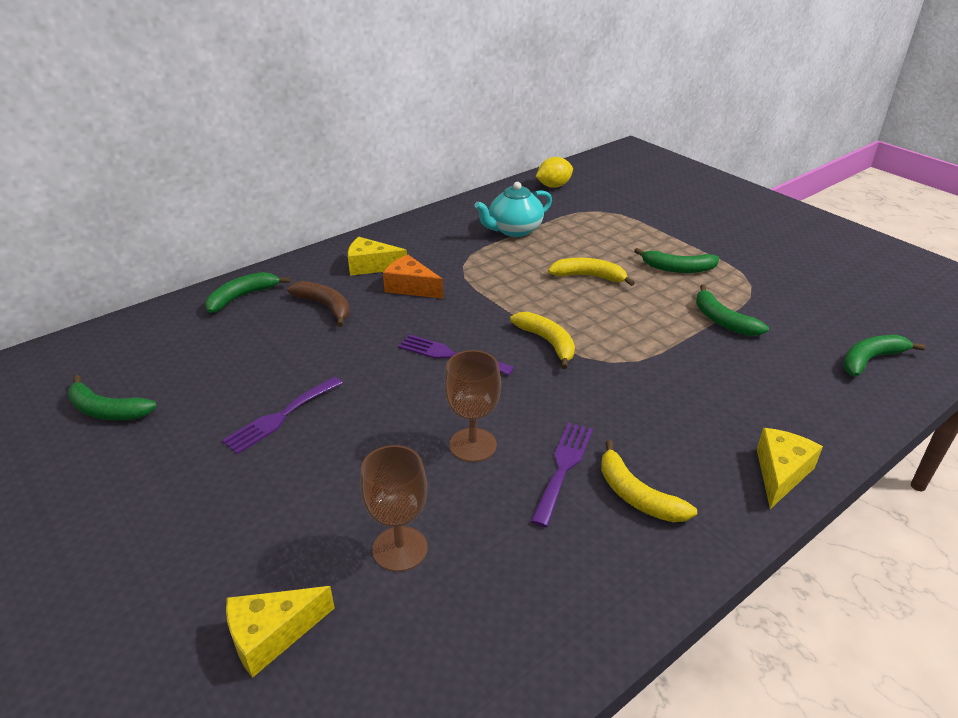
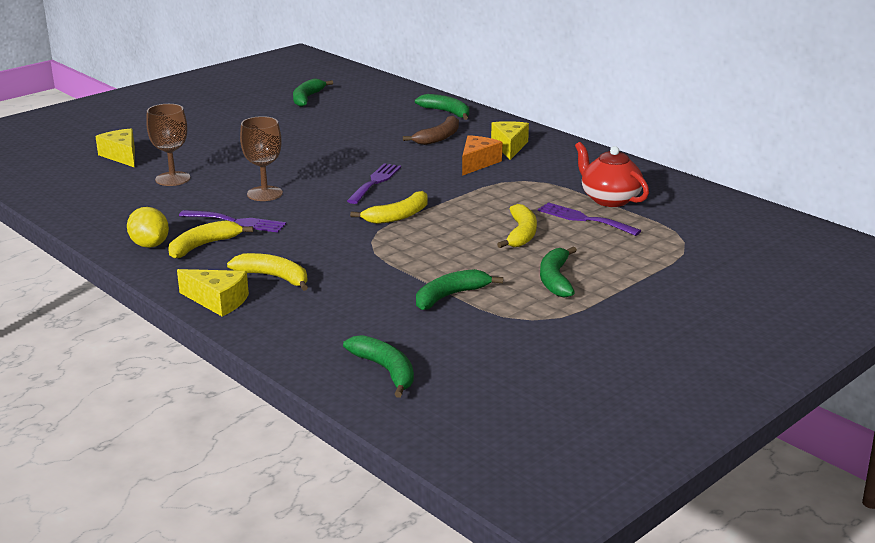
camera: 85 degrees right, 10 degrees down
purple fork [222,377,343,454] -> purple fork moved to [538,202,641,236]
turquoise teapot [474,182,552,237] -> red teapot [575,142,649,207]
yellow lemon [536,157,573,188] -> yellow lemon moved to [127,207,169,248]
none -> yellow banana [227,253,308,291]

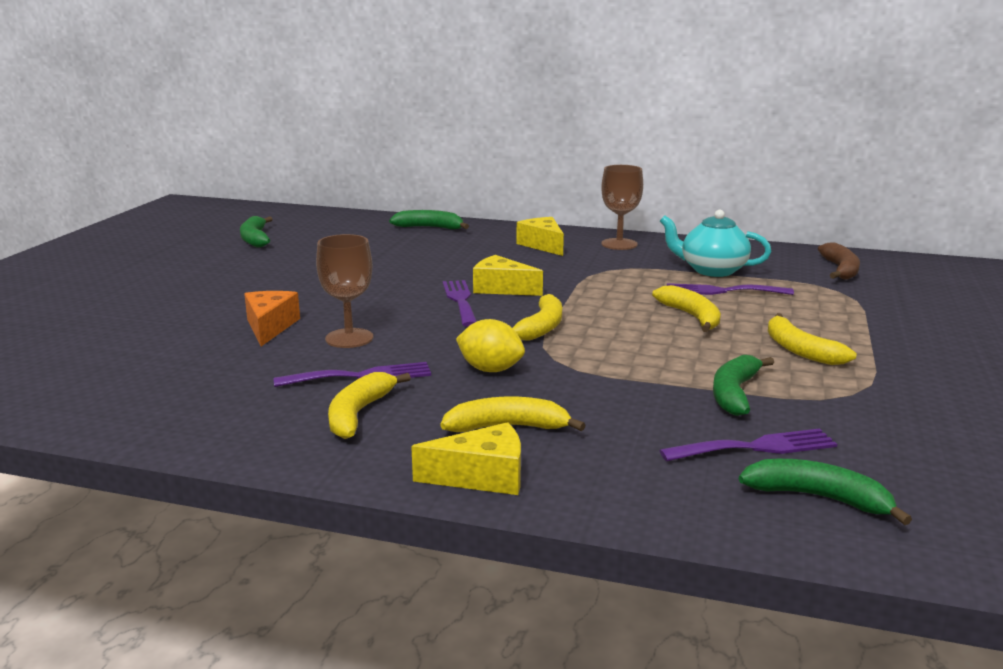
camera: 30 degrees left, 5 degrees down
yellow cheese [95,128,135,168] -> yellow cheese moved to [473,255,543,296]
yellow lemon [127,207,169,248] -> yellow lemon moved to [456,319,525,372]
brown goblet [146,104,190,186] -> brown goblet moved to [601,165,643,250]
brown banana [403,115,459,145] -> brown banana moved to [818,242,860,280]
orange cheese [462,135,502,176] -> orange cheese moved to [244,291,300,346]
green banana [540,246,577,298] -> yellow banana [768,313,857,365]
red teapot [575,142,649,207] -> turquoise teapot [660,210,771,277]
none -> purple fork [659,428,837,461]

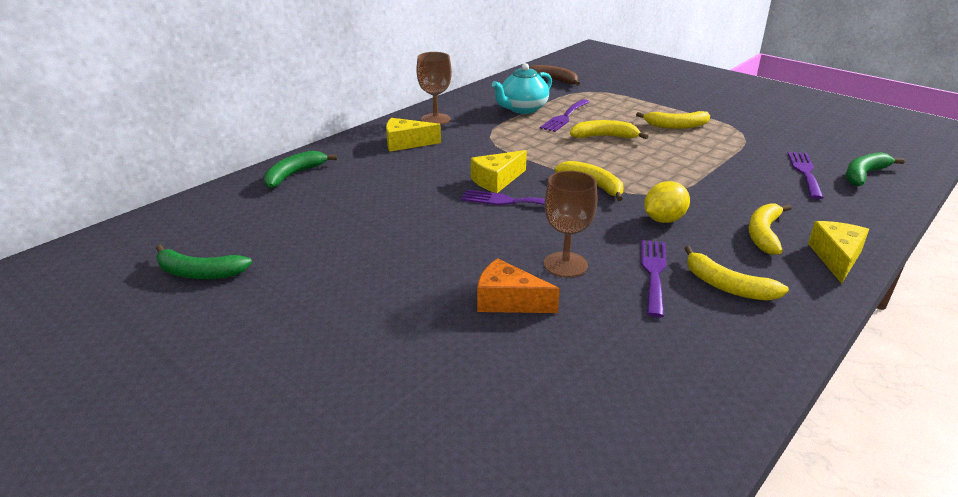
camera: 65 degrees left, 10 degrees up
green banana [713,355,774,416] -> none

